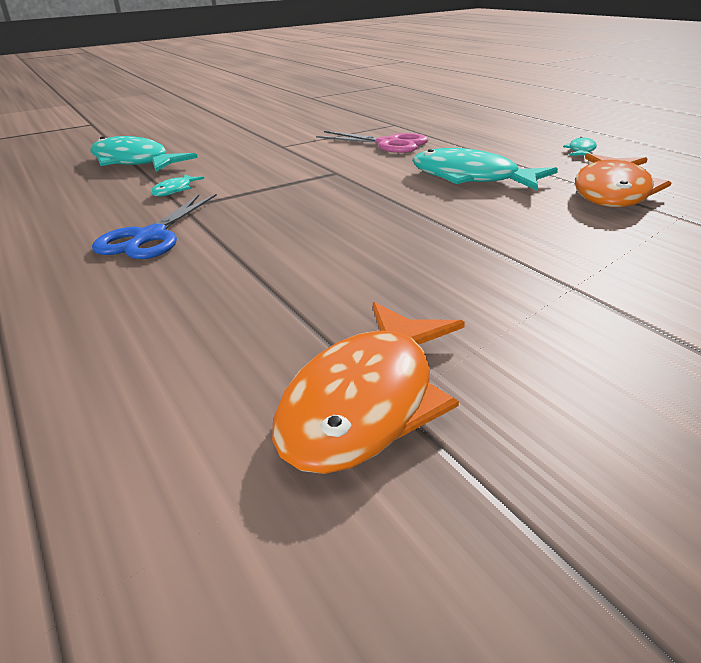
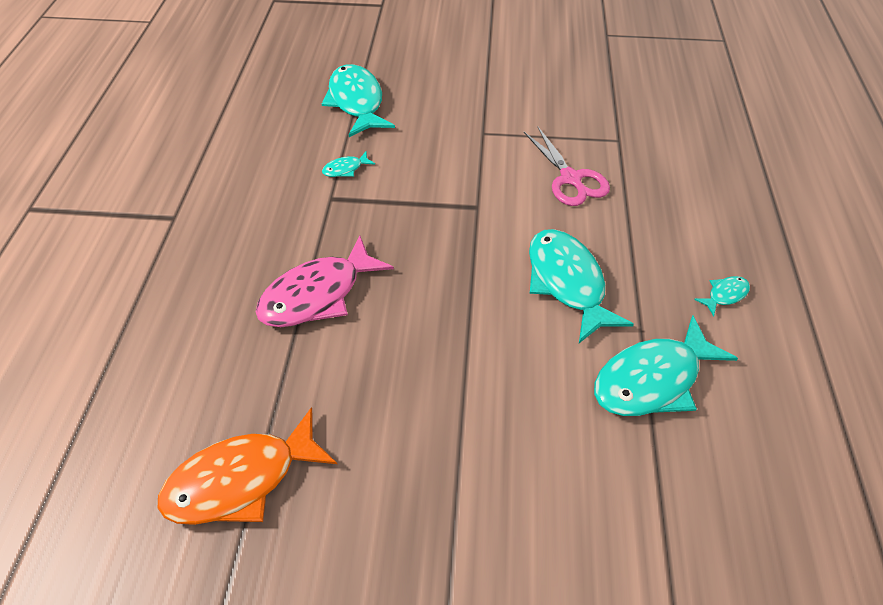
camera: 35 degrees right, 20 degrees up
blue scissors [92,194,217,259] -> none
orange fish [575,153,671,207] -> turquoise fish [594,315,738,416]
none -> pink fish [256,235,394,327]

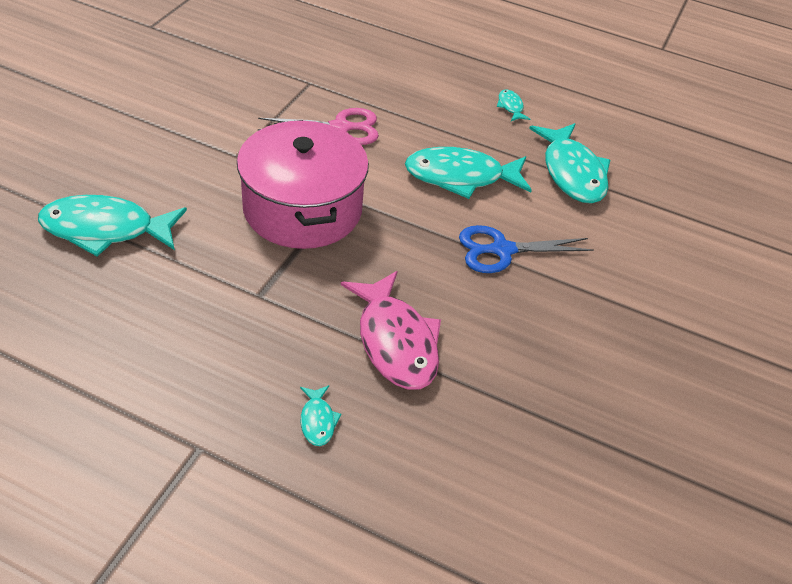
camera: 75 degrees left, 5 degrees down
orange fish [158,407,337,525] -> none
turquoise fish [322,152,375,177] -> turquoise fish moved to [300,385,342,446]
none -> pink pot [237,120,369,249]
none -> blue scissors [459,225,594,273]

